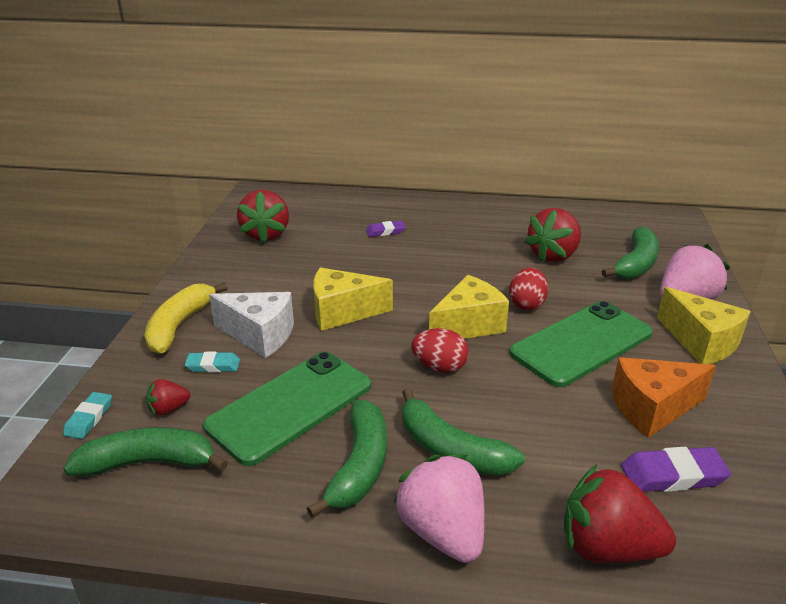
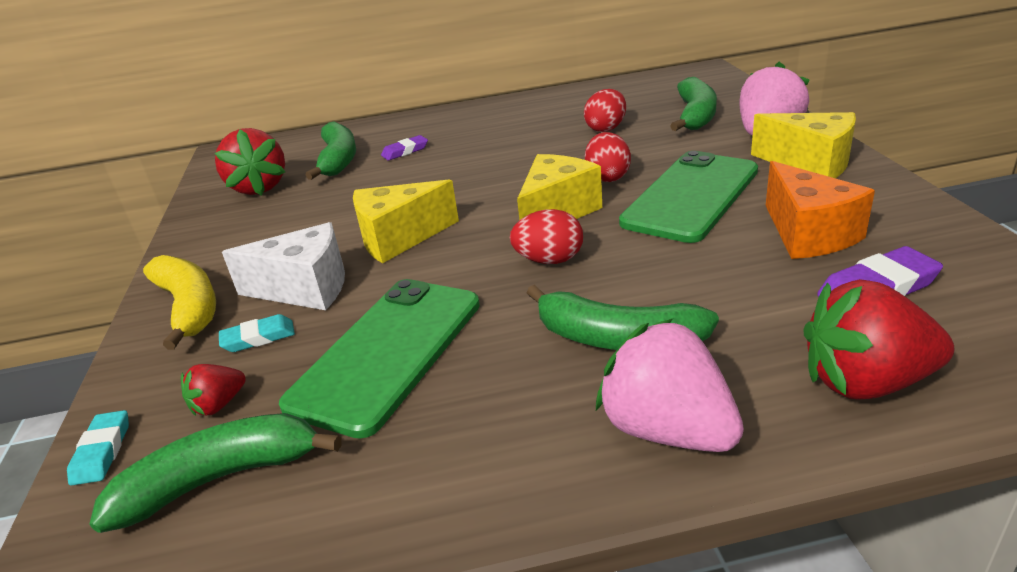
camera: 15 degrees left, 0 degrees up
yellow banana [144,282,228,354] -> yellow banana turned 150 degrees clockwise [143,255,216,350]
green banana [306,400,387,518] -> green banana moved to [305,121,356,180]
red strawberry [524,208,581,262] -> red egg [584,89,626,132]
orange cheese [611,357,716,438] -> orange cheese turned 75 degrees counterclockwise [766,161,875,259]

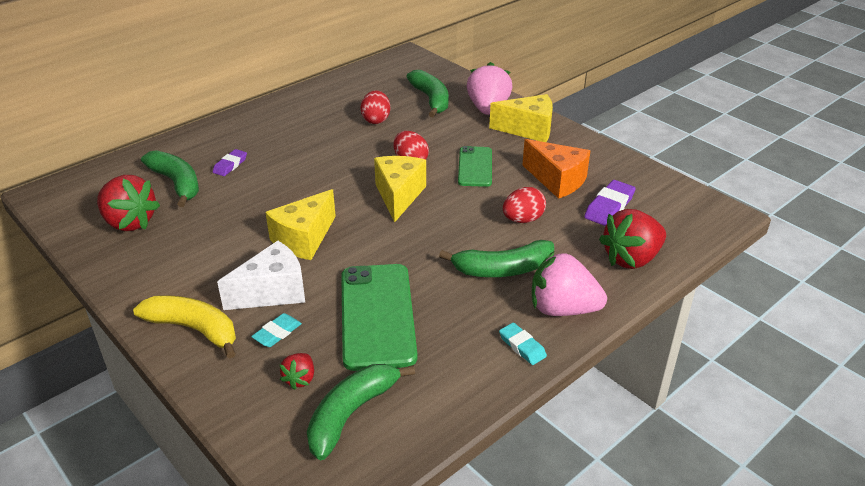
camera: 35 degrees left, 5 degrees up
turquoise eraser [67,410,129,486] -> turquoise eraser moved to [499,322,547,365]
red egg [510,209,583,264] -> red egg moved to [503,187,546,223]
green phone [619,151,758,243] -> green phone [458,146,492,187], size x0.60

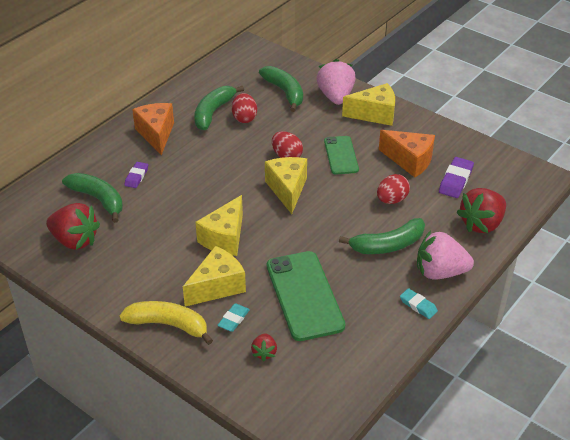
camera: 10 degrees left, 5 degrees up
white cheese [217,241,305,310] -> yellow cheese [183,246,246,307]
green banana [307,364,415,460] -> green banana moved to [194,86,244,130]
none -> orange cheese [132,103,174,155]

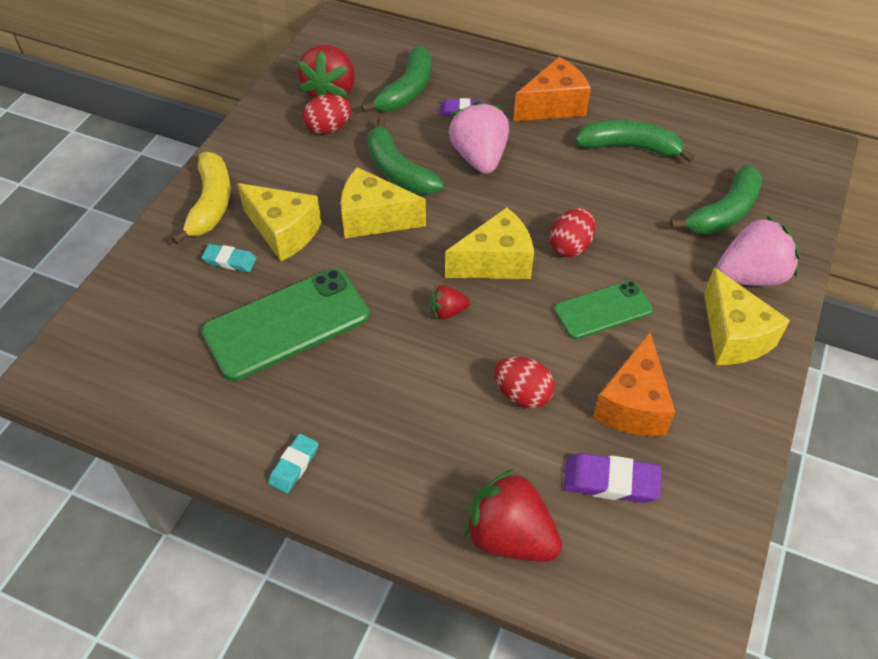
camera: 75 degrees right, 10 degrees up
red egg [232,93,257,123] -> red egg moved to [303,94,352,134]
red strawberry [251,333,277,361] -> red strawberry moved to [430,285,470,319]
green banana [339,218,425,254] -> green banana moved to [367,117,444,194]
pink strawberry [417,230,474,280] -> pink strawberry moved to [449,101,509,174]

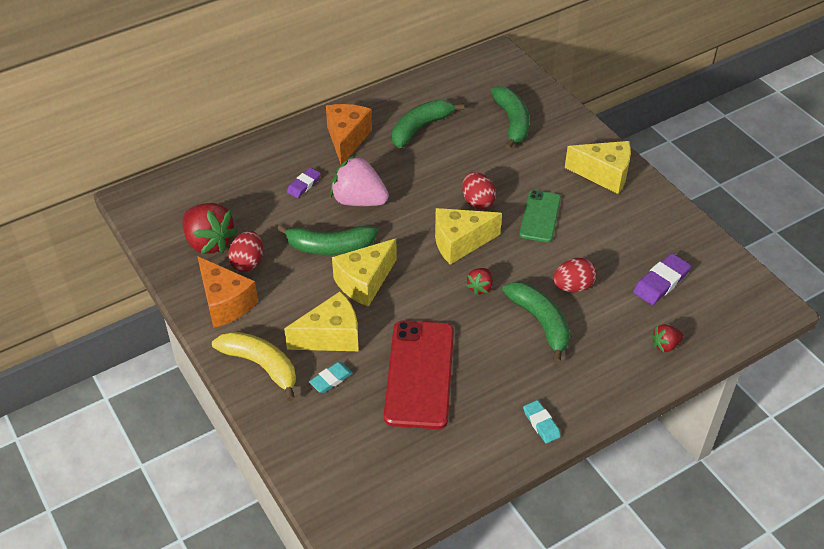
camera: 55 degrees left, 5 degrees down
green phone [202,268,369,381] -> red phone [384,320,454,429]
green banana [361,46,431,112] -> green banana moved to [502,282,570,363]
yellow cheese [445,207,534,279] -> yellow cheese turned 120 degrees counterclockwise [435,208,502,265]
red strawberry [464,469,562,562] -> red strawberry [651,325,684,353], size x0.50
orange cheese [593,332,675,436] -> orange cheese moved to [197,256,258,328]
pink strawberry [716,215,800,286] -> none

